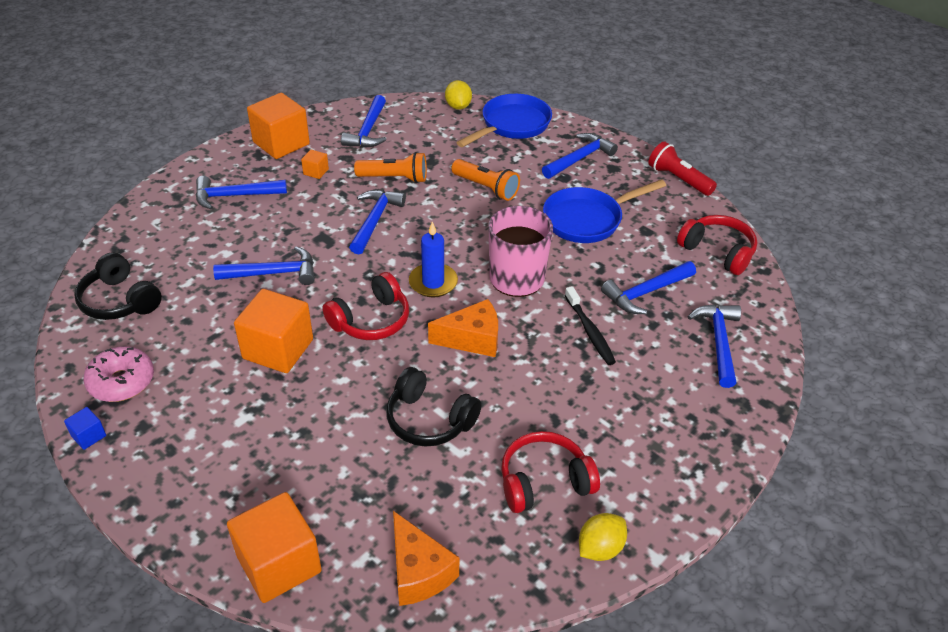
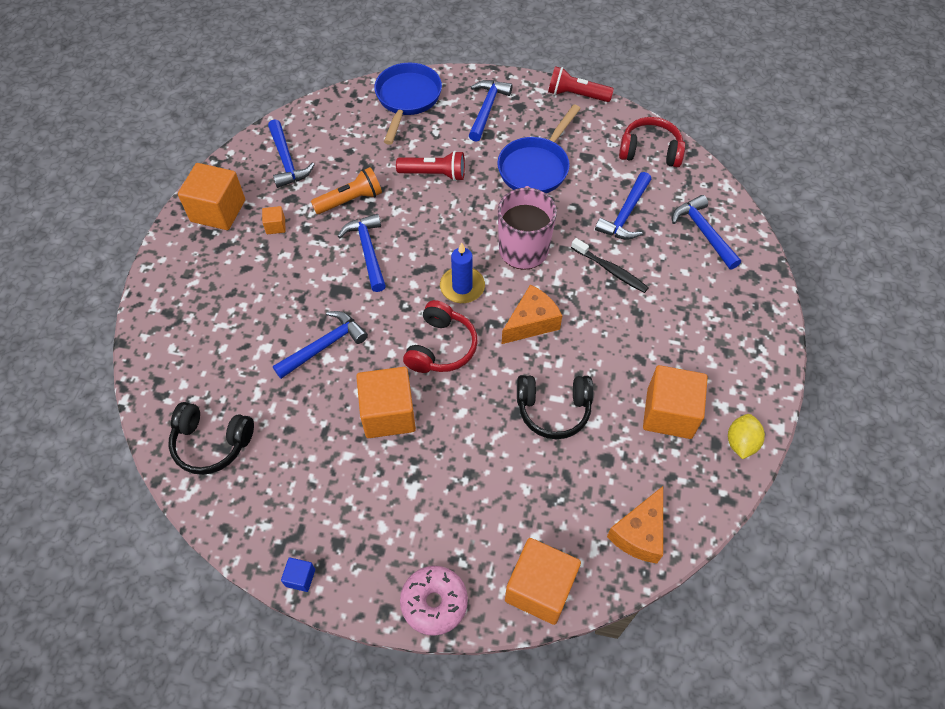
camera: 30 degrees left, 15 degrees up
pink donut [84,346,154,402] -> pink donut moved to [400,566,468,636]
blue hammer [196,176,287,209] -> none
orange cheese [393,511,459,606] -> orange cheese turned 90 degrees clockwise [607,486,663,563]
yellow lemon [445,80,472,110] -> none
orange flashlight [451,159,520,201] -> red flashlight [396,151,465,181]
red headphones [501,431,600,513] -> orange cube [643,365,708,439]

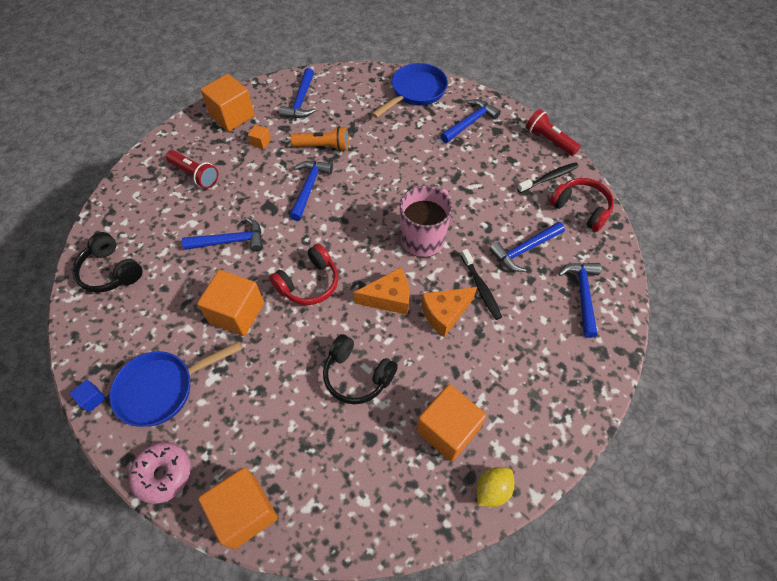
camera: 30 degrees right, 0 degrees up
red flashlight [396,151,465,181] -> red flashlight moved to [166,150,219,189]
blue candle [440,242,485,303] -> none
blue pan [497,104,581,193] -> blue pan moved to [110,341,242,427]
orange cheese [607,486,663,563] -> orange cheese moved to [421,287,477,337]
none -> black toothbrush [517,162,579,193]

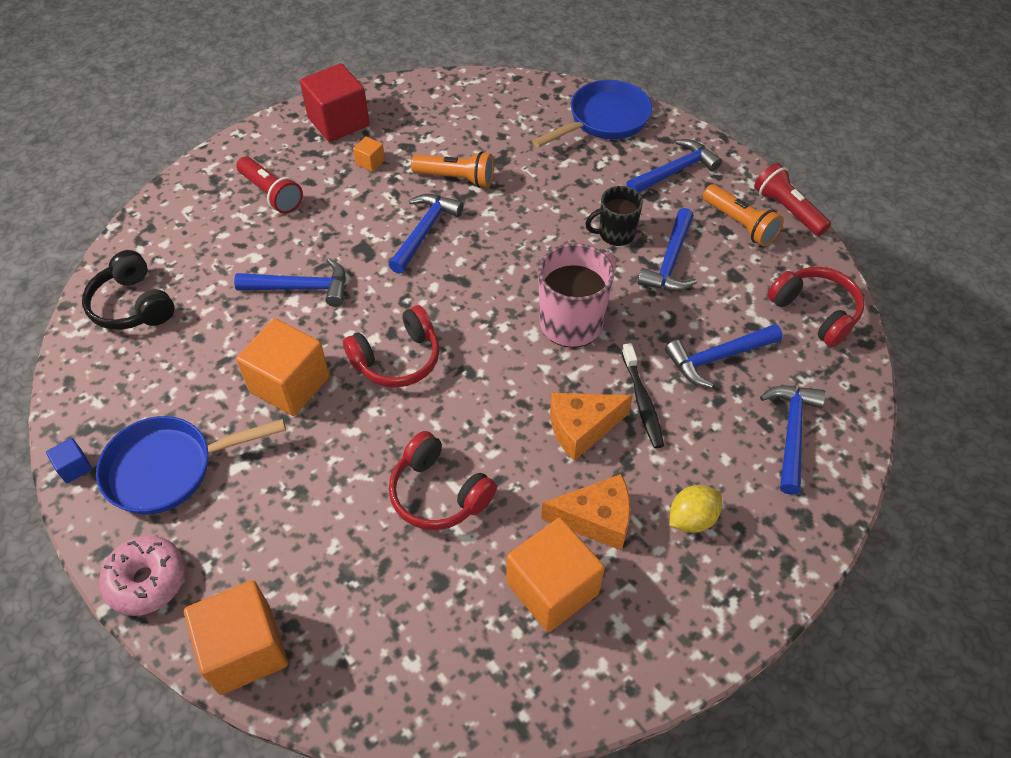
camera: 10 degrees right, 5 degrees down
orange cube [201,74,255,131] -> red cube [300,63,370,142]
blue hammer [279,68,316,118] -> blue hammer moved to [638,208,697,291]
black headphones [323,334,398,404] -> red headphones [389,431,497,530]
orange cheese [353,267,409,315] -> orange cheese moved to [541,474,631,551]
yellow lemon [477,467,515,507] -> yellow lemon moved to [669,485,722,533]
black toothbrush [517,162,579,193] -> none
none -> black mug [585,186,643,246]
none -> orange flashlight [703,184,784,246]

